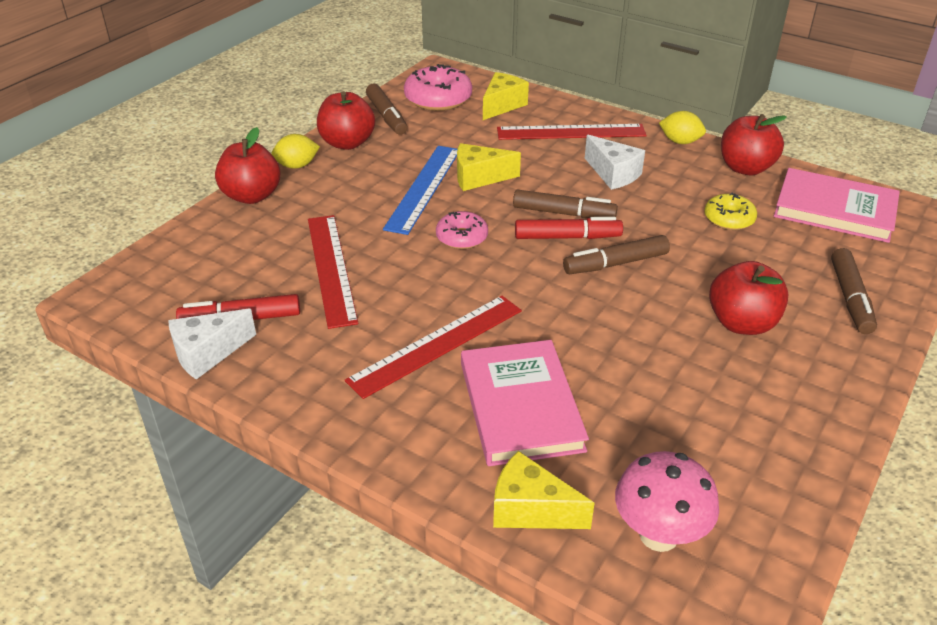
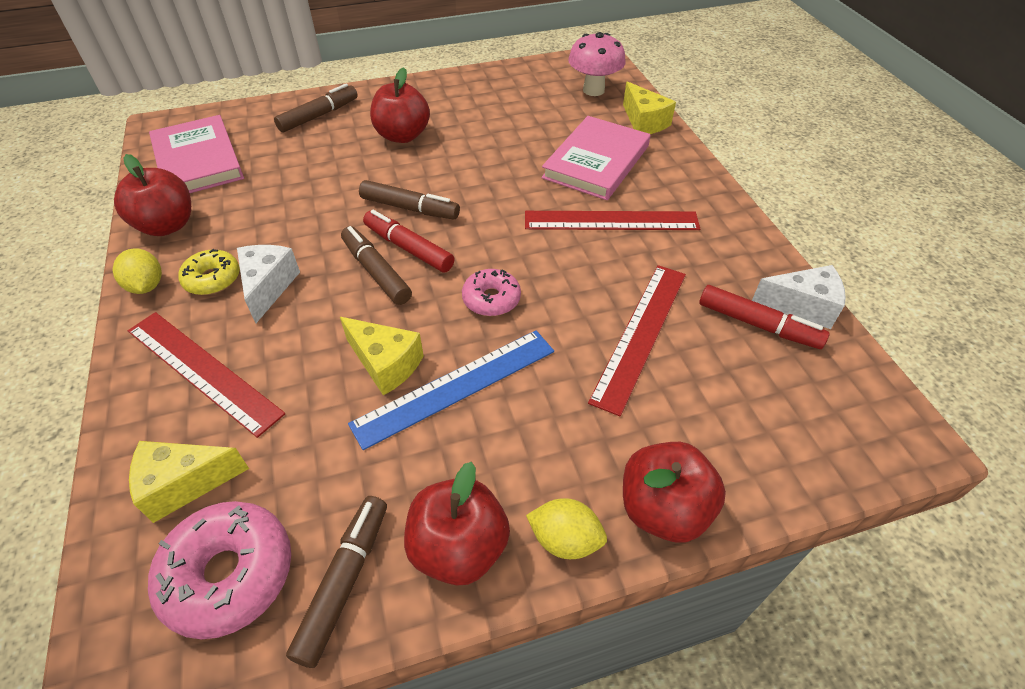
camera: 140 degrees left, 10 degrees up
yellow donut [704,192,757,230] -> yellow donut moved to [178,249,240,295]

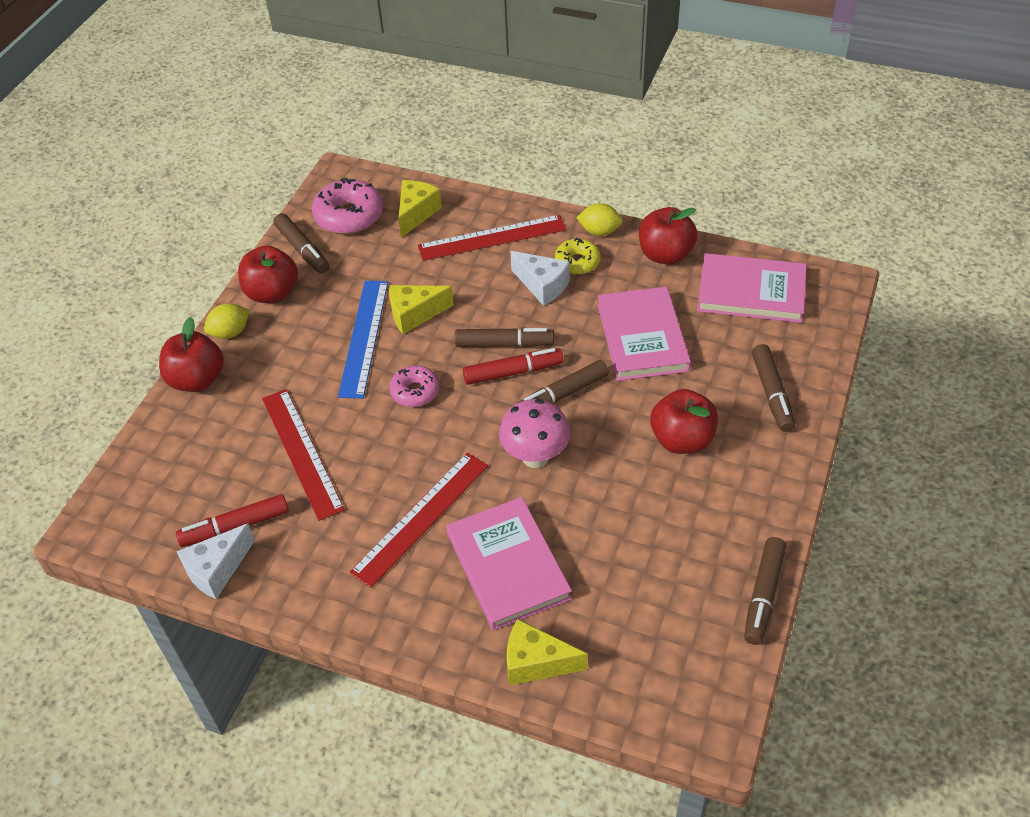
camera: 130 degrees right, 0 degrees up
pink mushroom [568,32,626,96] -> pink mushroom moved to [499,399,570,468]
none -> pink book [598,287,691,381]
none -> brown marker [744,537,786,645]

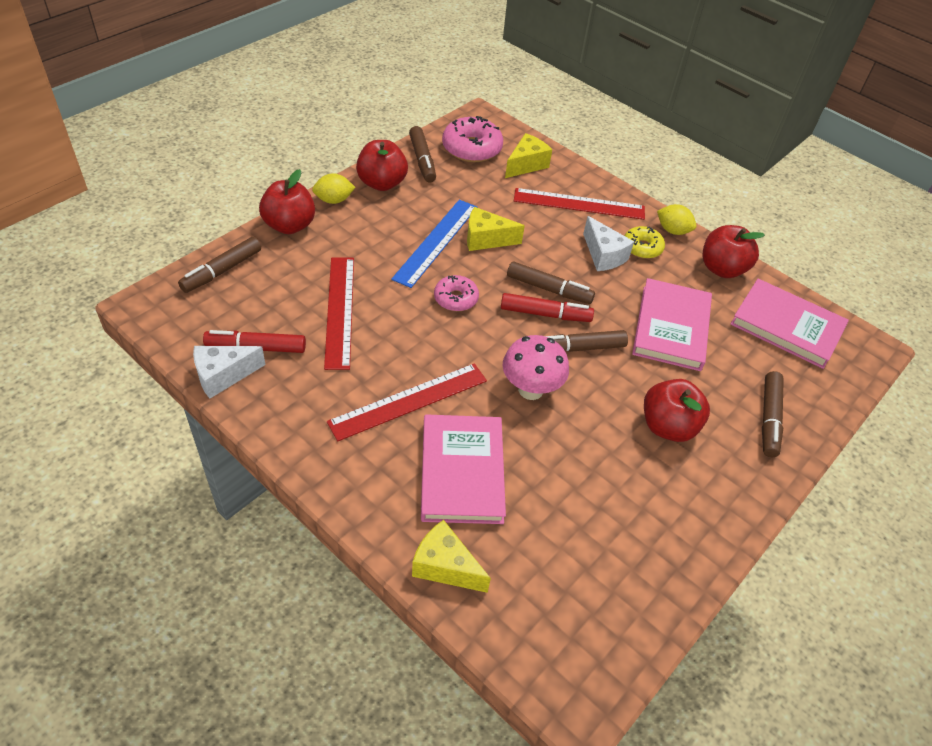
camera: 15 degrees right, 0 degrees up
brown marker [744,537,786,645] -> brown marker moved to [178,237,261,293]

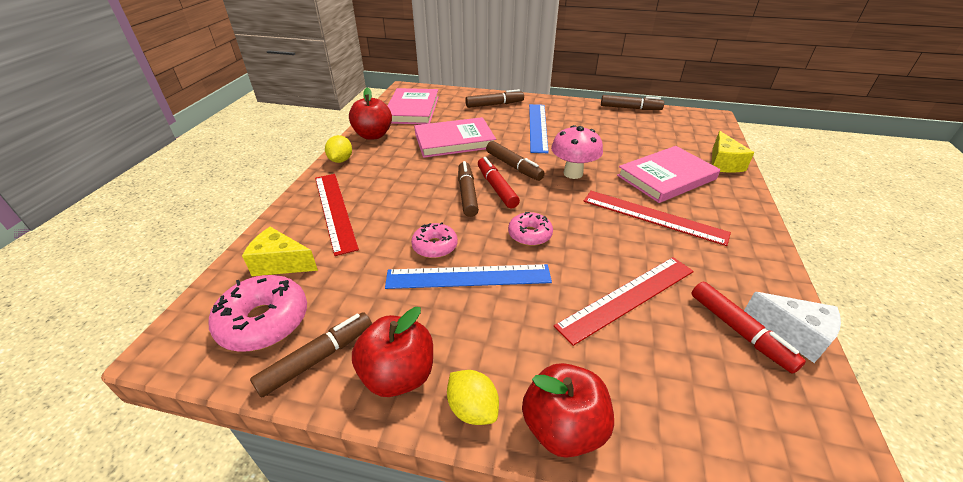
camera: 115 degrees left, 10 degrees down
brown marker [178,237,261,293] -> brown marker moved to [601,95,664,110]
yellow cheese [467,207,525,251] -> pink donut [411,222,458,258]
white cheese [583,216,634,271] -> none
yellow donut [624,226,665,259] -> none
red apple [644,379,710,442] -> blue ruler [529,104,549,153]

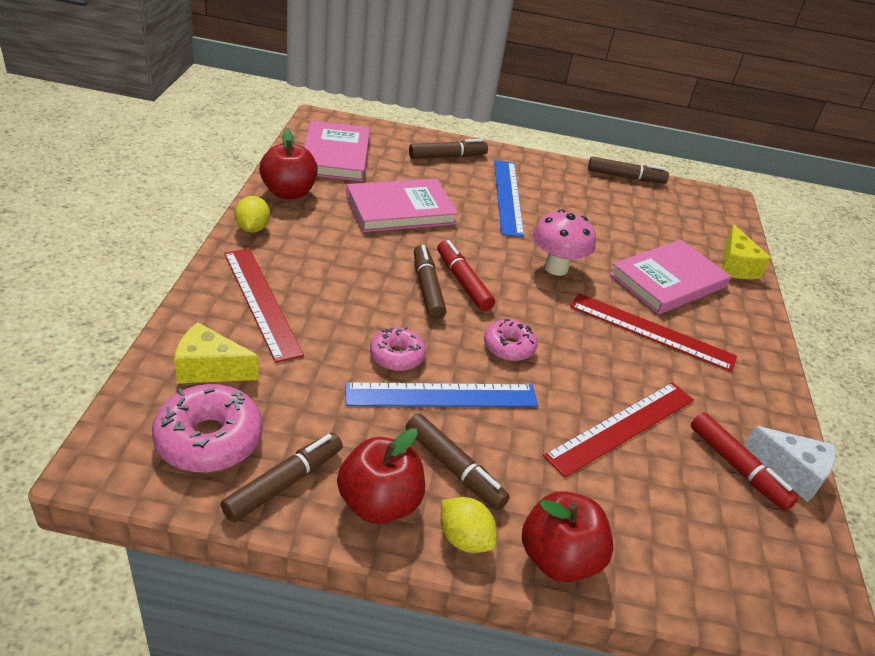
camera: 10 degrees left, 0 degrees up
brown marker [486,141,545,181] -> brown marker moved to [406,414,510,510]

